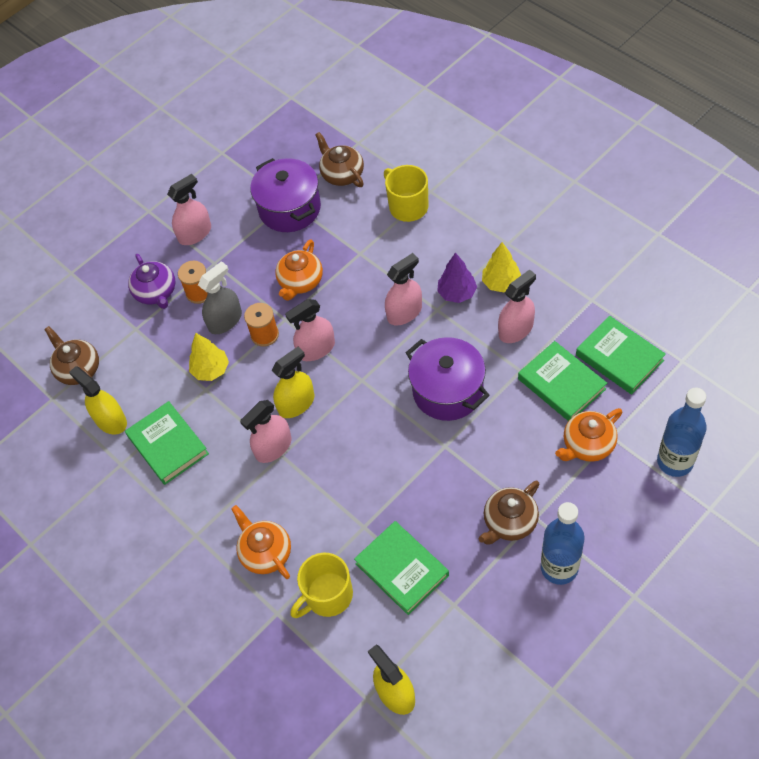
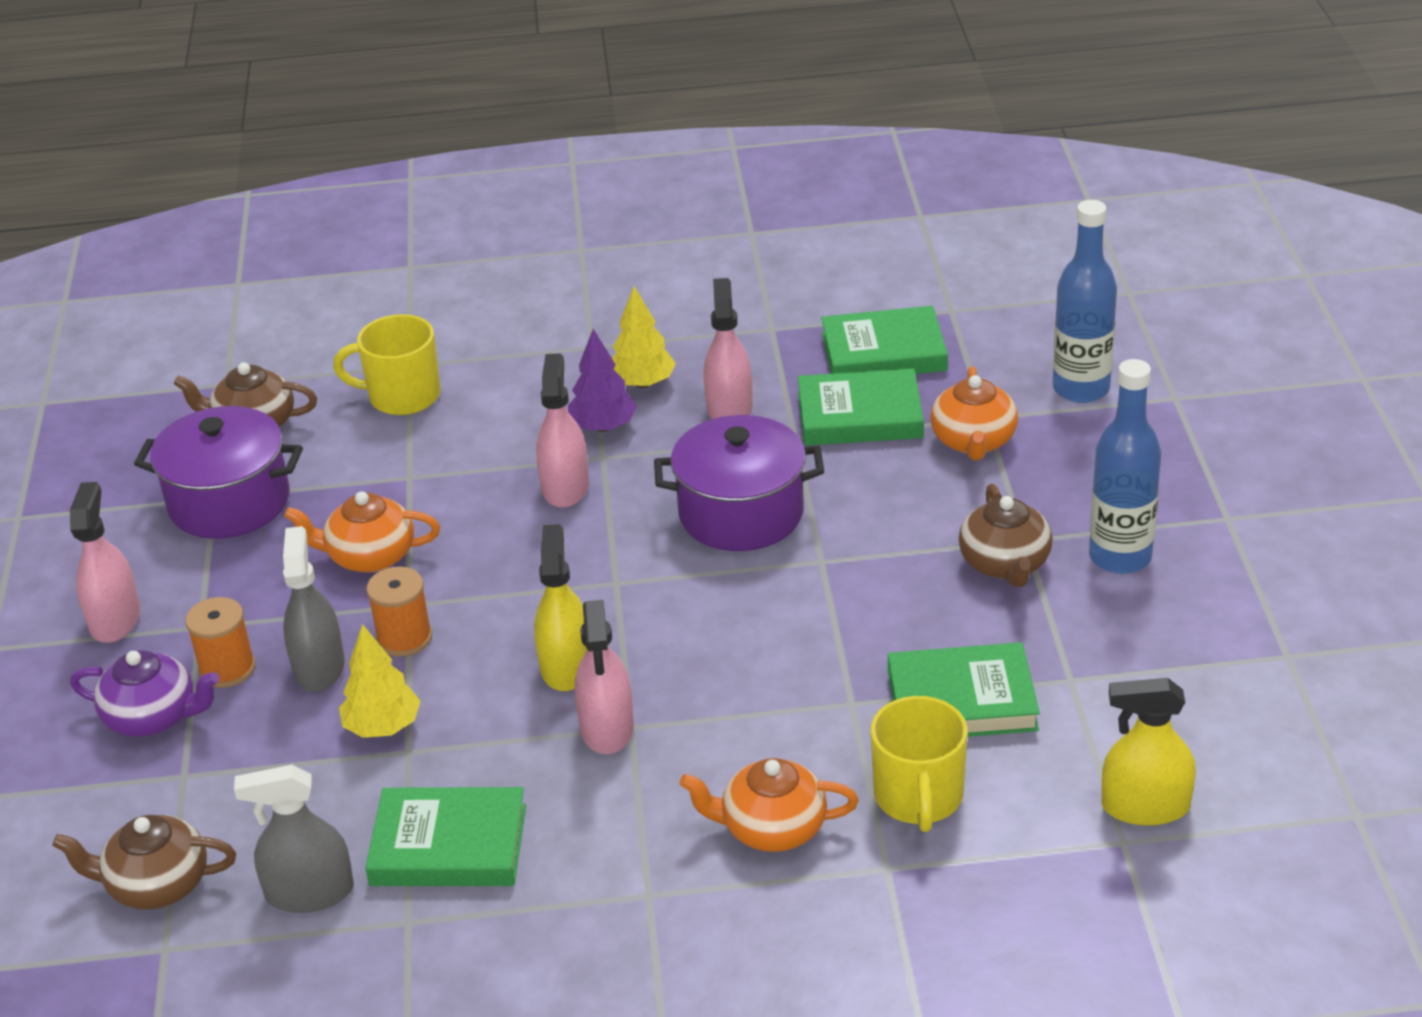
camera: 55 degrees left, 20 degrees down
yellow spray bottle [69,366,127,435] -> grey spray bottle [234,765,354,913]
orange teapot [275,239,323,301] -> orange teapot turned 120 degrees clockwise [284,491,440,573]
pink spray bottle [285,299,335,361] -> none

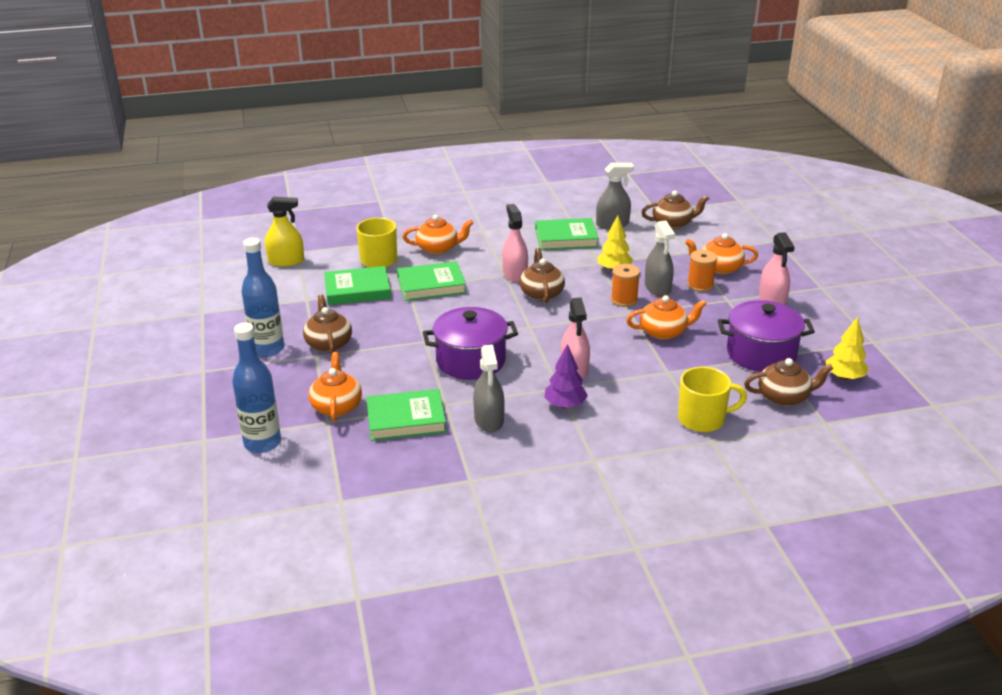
camera: 170 degrees right, 5 degrees down
purple teapot [70,650,219,737] -> orange teapot [685,233,758,274]
yellow spray bottle [534,524,587,691] -> brown teapot [520,248,565,303]
yellow tree [612,286,676,388] -> yellow tree moved to [826,317,869,380]
pink spray bottle [703,278,752,419] -> grey spray bottle [473,345,505,433]
green book [821,306,948,374] -> green book moved to [397,261,466,301]

